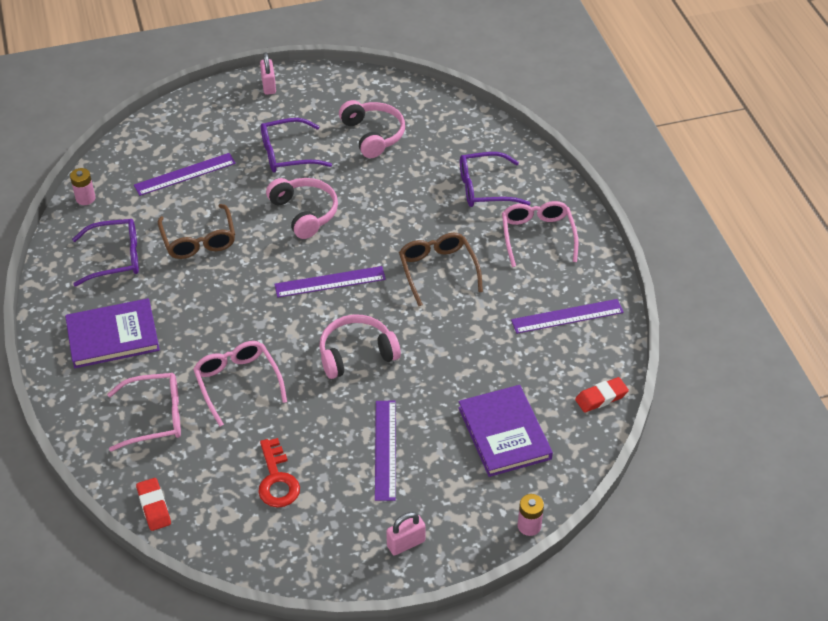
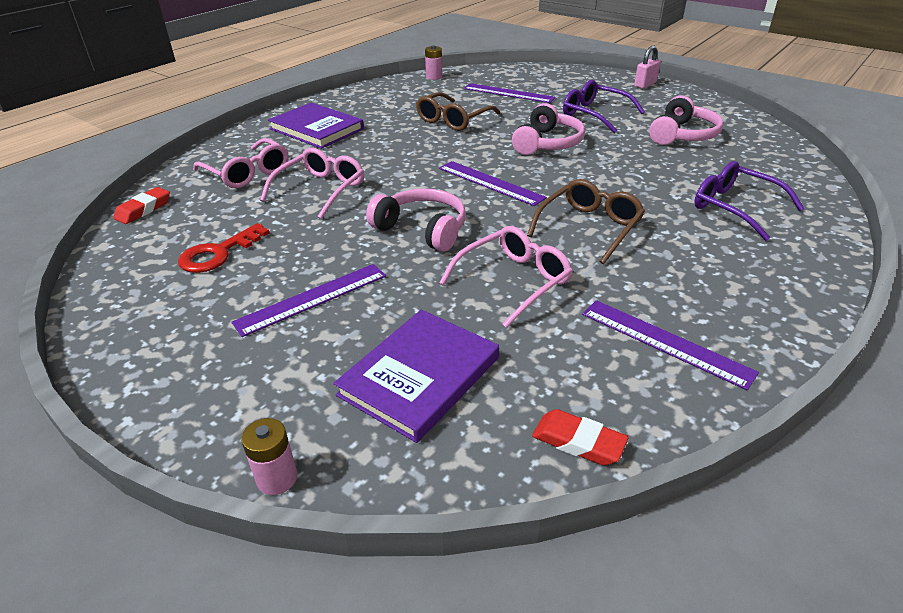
camera: 55 degrees right, 10 degrees down
purple glasses [72,219,139,286] -> none
pink padlock [386,512,426,556] -> none
pink glasses [502,201,579,267] -> pink glasses moved to [439,226,573,328]

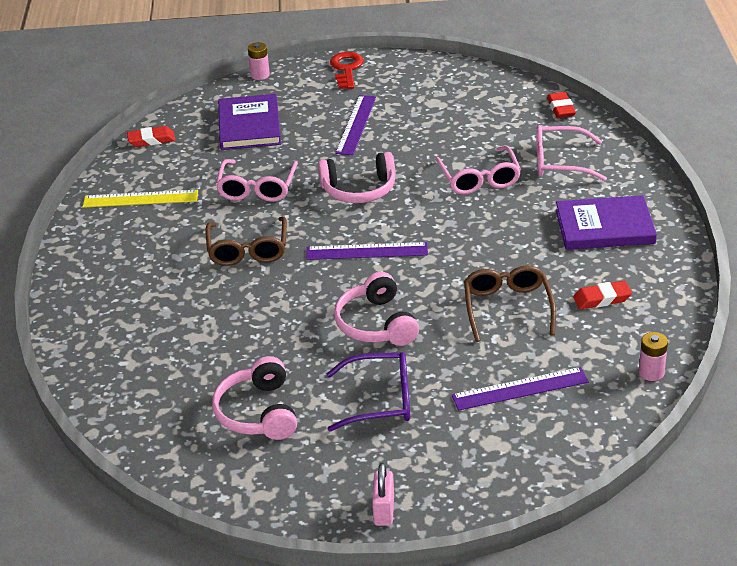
camera: 140 degrees right, 0 degrees up
red key [178,223,270,273] -> red key moved to [330,52,364,89]
purple ruler [582,300,759,390] -> yellow ruler [83,190,198,208]
purple glasses [694,161,805,241] -> none
none -> red eraser [573,281,632,309]

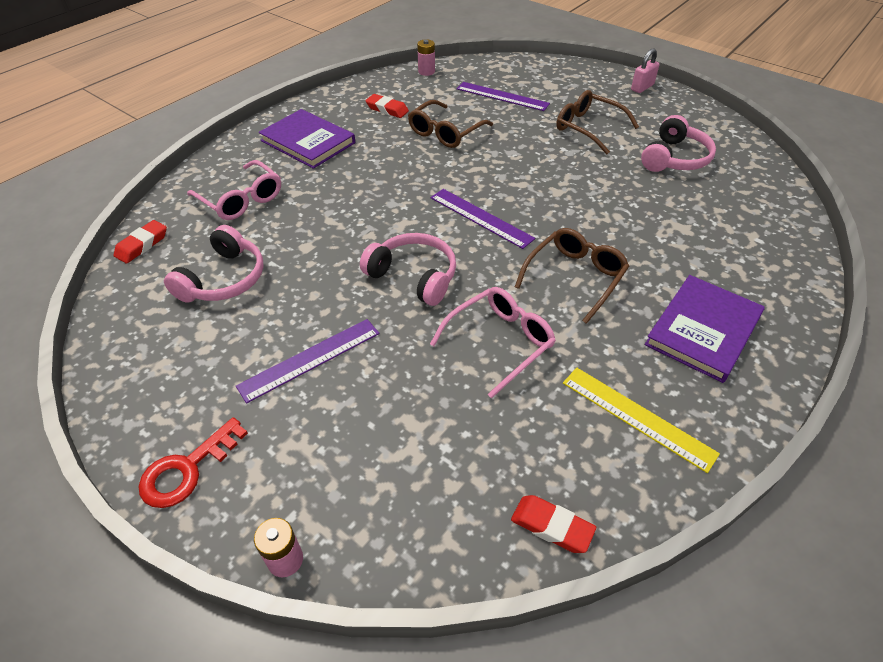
camera: 140 degrees left, 10 degrees up
purple book [218,94,281,150] -> purple book moved to [645,275,765,383]
purple glasses [326,352,410,432] -> brown glasses [556,90,639,154]
pink headphones [334,272,419,346] -> pink headphones moved to [164,225,264,303]
pink glasses [435,146,521,195] -> none

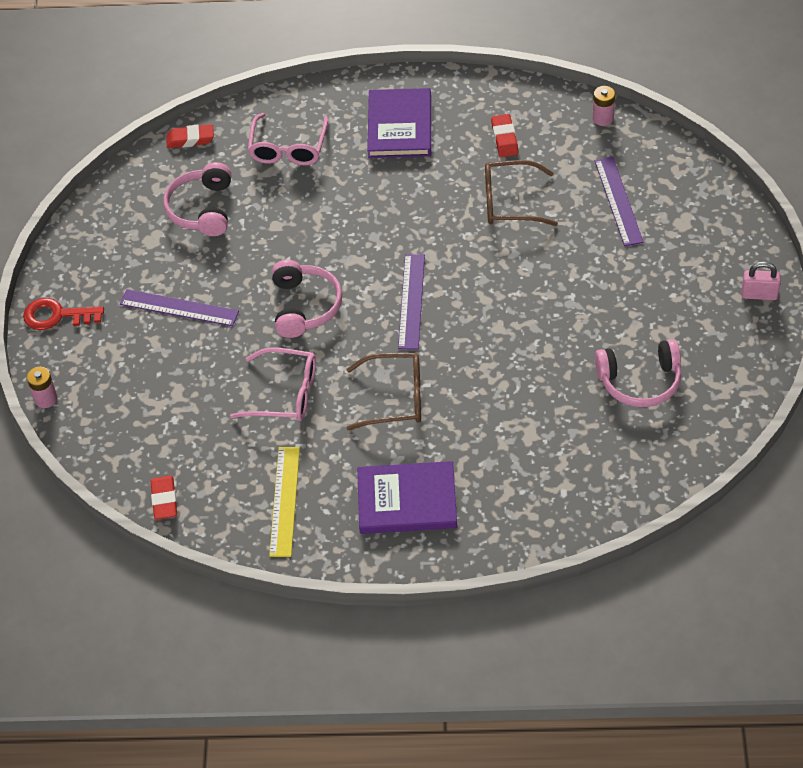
camera: 55 degrees right, 5 degrees up
pink headphones [164,225,264,303] -> pink headphones turned 105 degrees clockwise [163,162,231,236]
brown glasses [556,90,639,154] -> none

